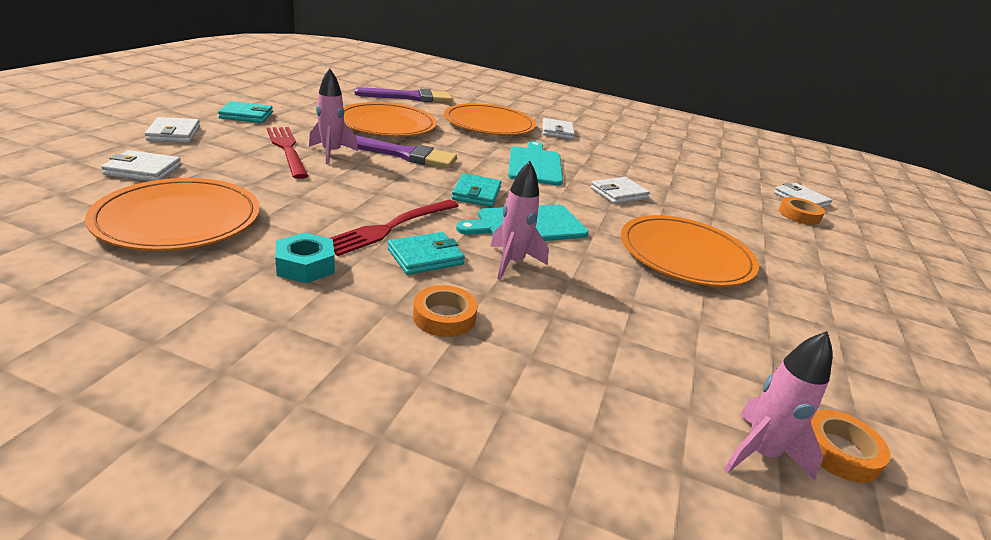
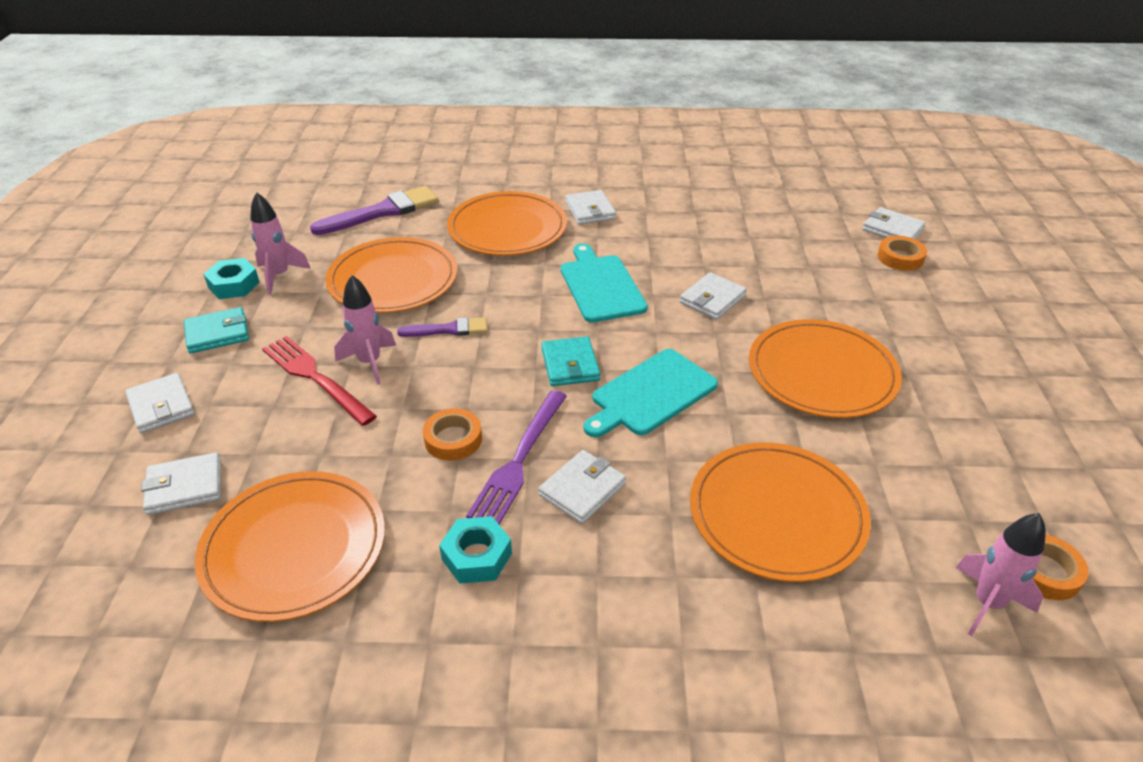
camera: 15 degrees left, 10 degrees up
red fork [330,200,459,256] -> purple fork [466,390,567,524]
purple brush [341,135,457,168] -> purple brush [397,317,487,337], size x0.58
turquoise wallet [388,232,465,275] -> white wallet [538,450,626,524]
orange tape [413,285,478,337] -> orange tape moved to [423,408,482,461]
pink rocket [490,161,549,280] -> pink rocket moved to [250,192,311,294]
none -> turquoise nut [203,258,260,299]
none -> orange plate [690,442,871,582]

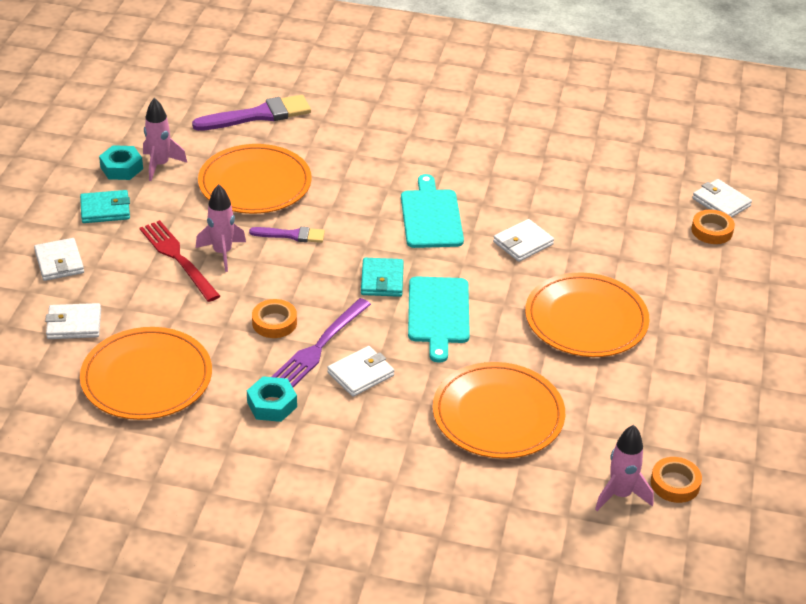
camera: 10 degrees right, 0 degrees up
orange plate [447,191,567,256] -> none
white wallet [565,190,616,225] -> none
turquoise cutting board [584,349,718,437] -> turquoise cutting board turned 60 degrees counterclockwise [408,276,470,363]

